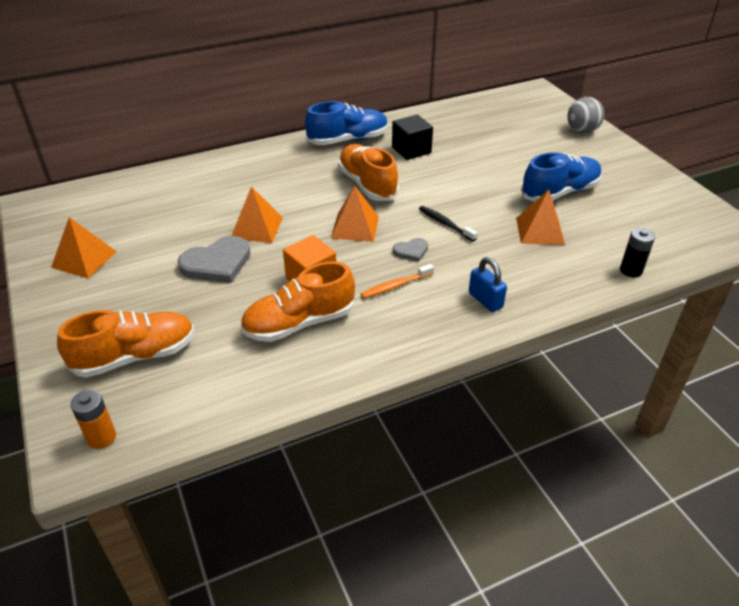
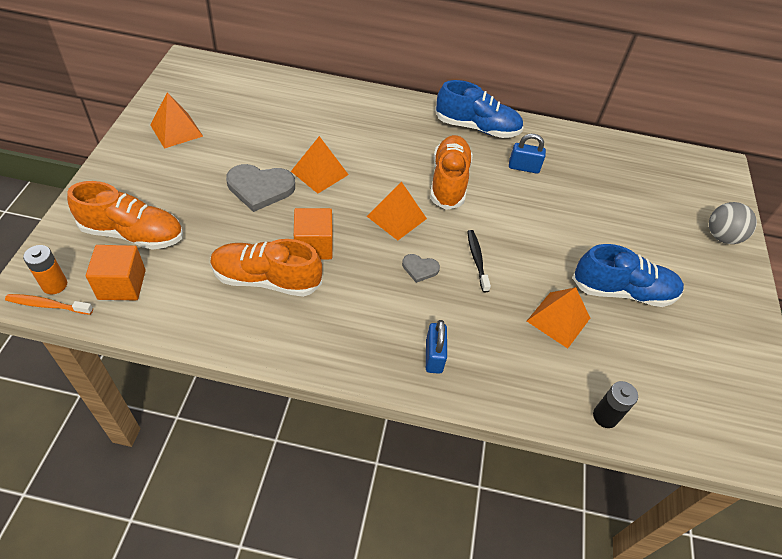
camera: 30 degrees right, 10 degrees up
orange toothbrush [361,264,434,299] -> orange toothbrush moved to [5,294,93,315]
black cube [392,114,433,160] -> blue padlock [509,134,546,174]
none -> orange cube [86,245,146,300]

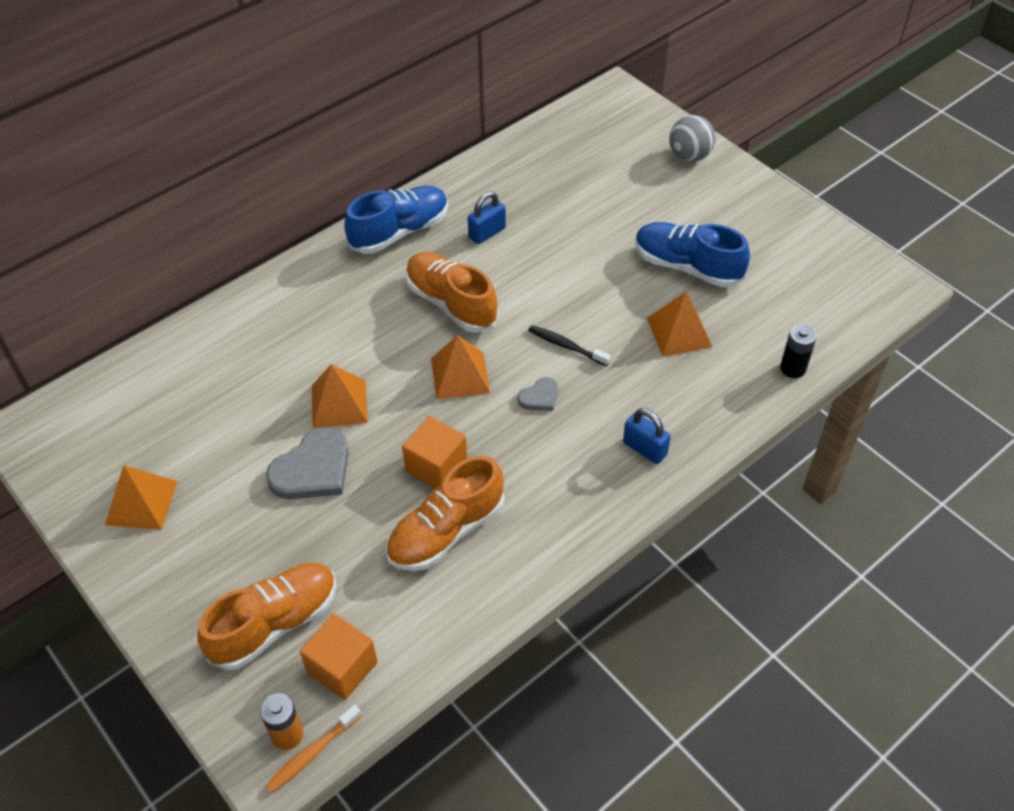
camera: 45 degrees left, 0 degrees up
blue shoe [572,244,684,307] -> blue shoe turned 105 degrees counterclockwise [635,222,750,287]

